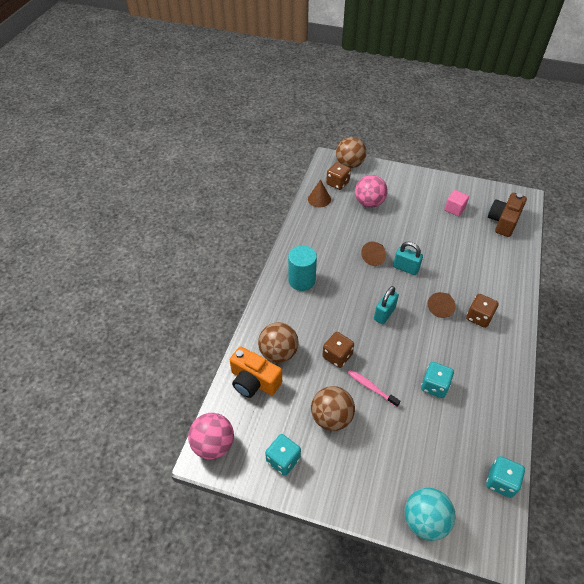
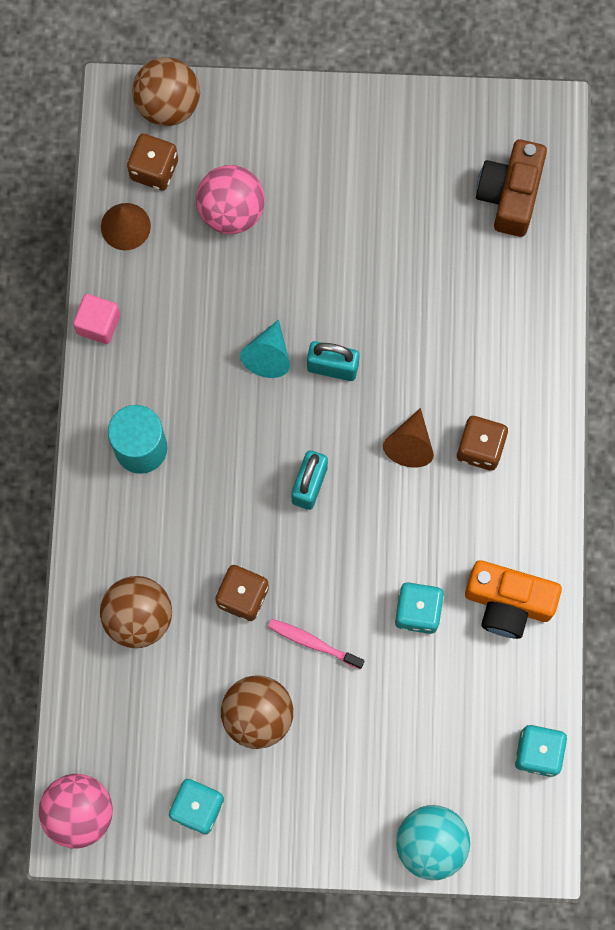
camera: 15 degrees left, 25 degrees up
orange camera [230,347,282,398] -> orange camera moved to [465,560,562,639]
brown cone [361,242,386,266] -> turquoise cone [240,320,290,378]
pink cube [445,190,469,216] -> pink cube moved to [73,294,120,344]

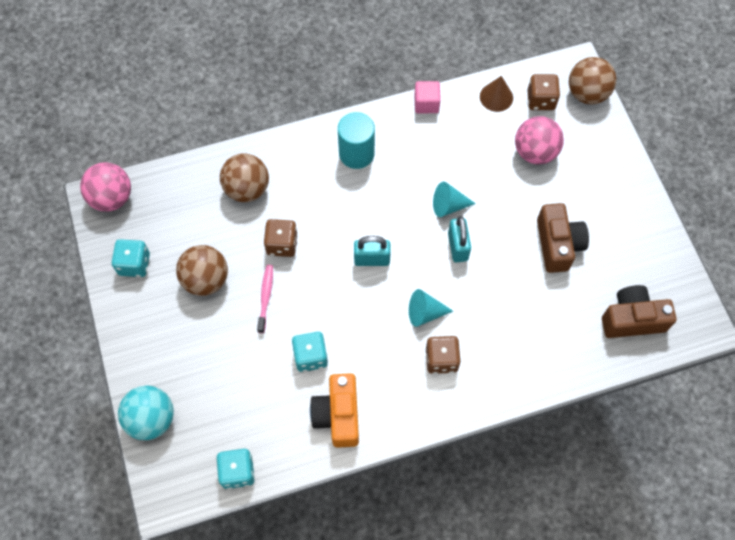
camera: 70 degrees right, 10 degrees down
brown cone [383,408,434,468] -> turquoise cone [409,289,453,327]
none -> brown camera [537,203,589,273]

